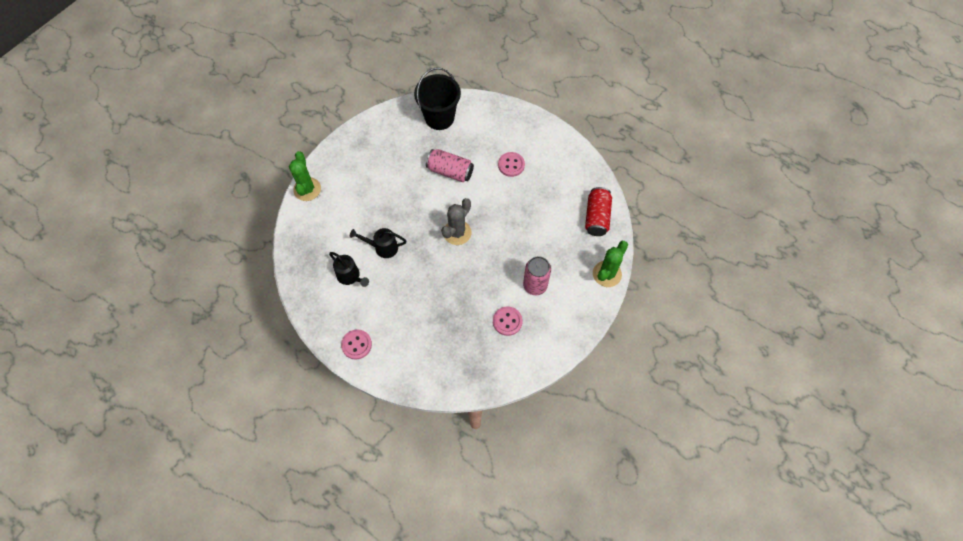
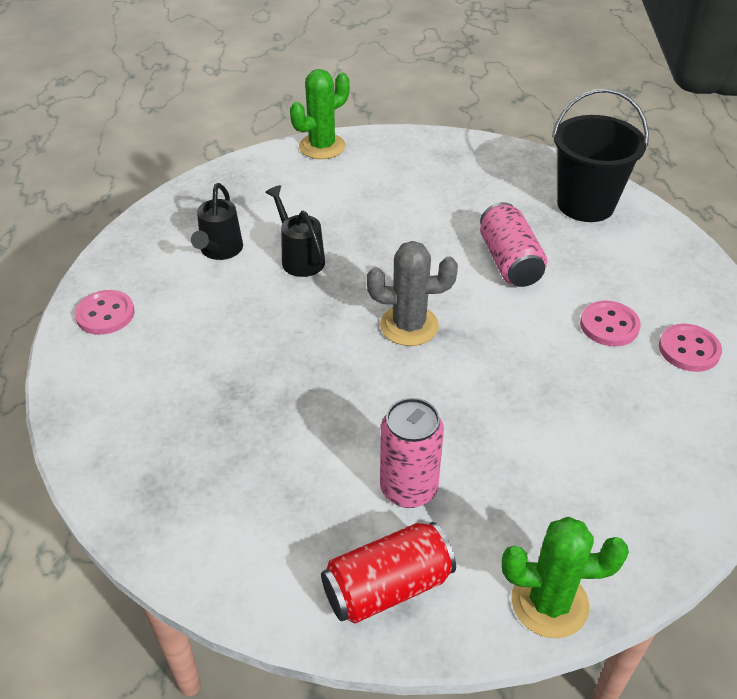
camera: 55 degrees right, 20 degrees down
pink button [493,306,523,336] -> pink button moved to [659,324,722,372]
red can [585,187,612,236] -> red can moved to [321,522,456,624]

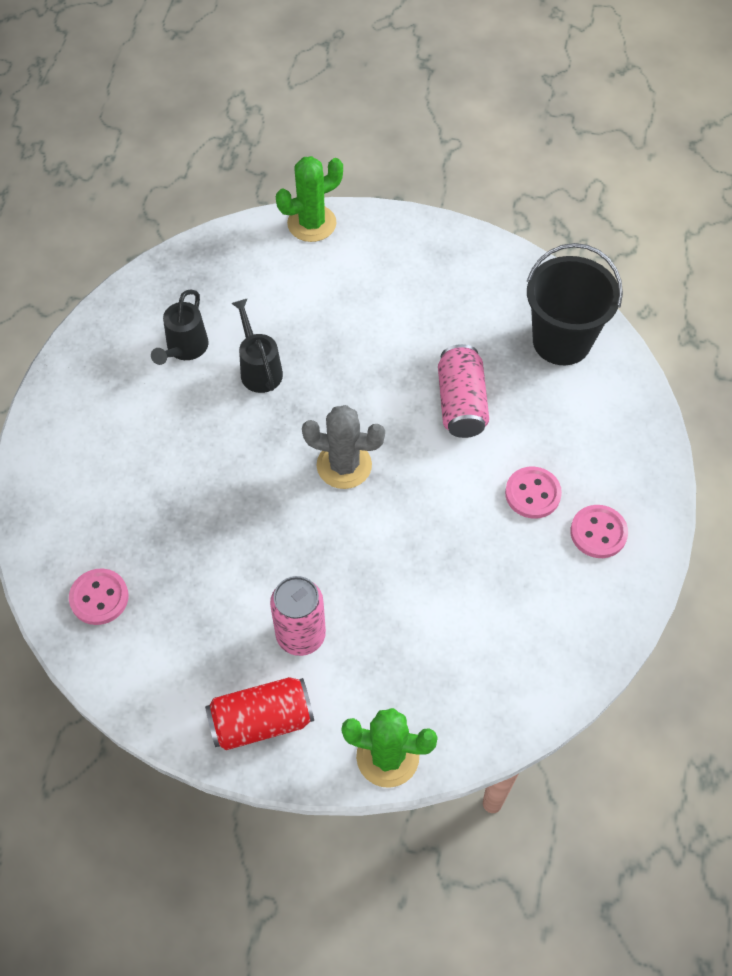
camera: 10 degrees right, 15 degrees up
pink button [75,290,135,335] -> pink button moved to [69,568,129,625]

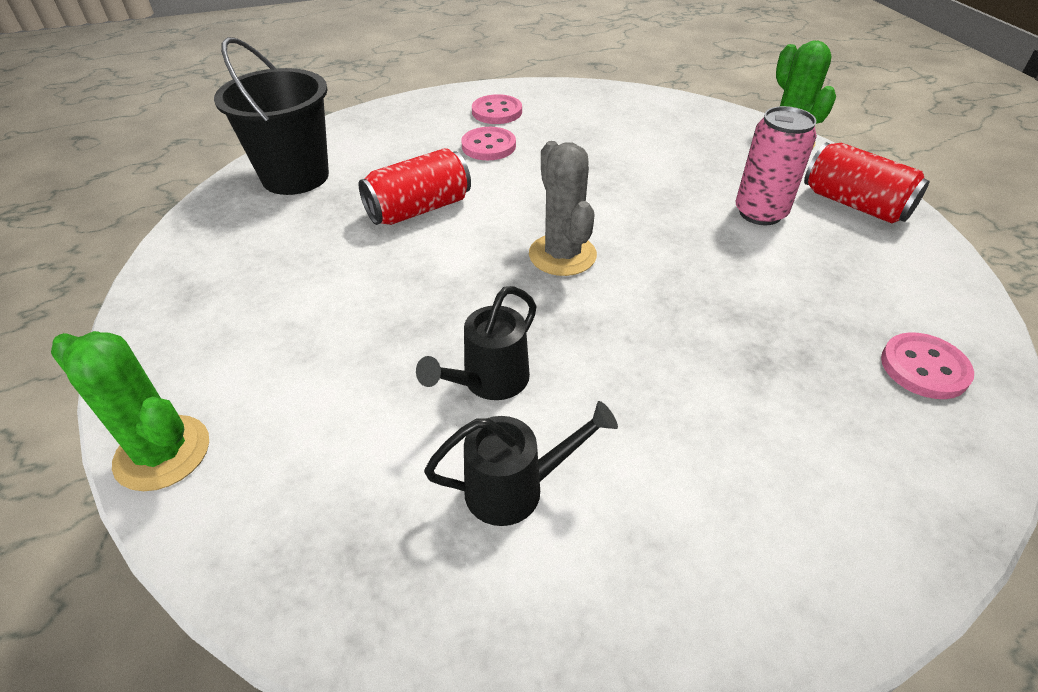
camera: 120 degrees left, 15 degrees down
pink can [438,344,489,438] -> red can [359,148,471,225]

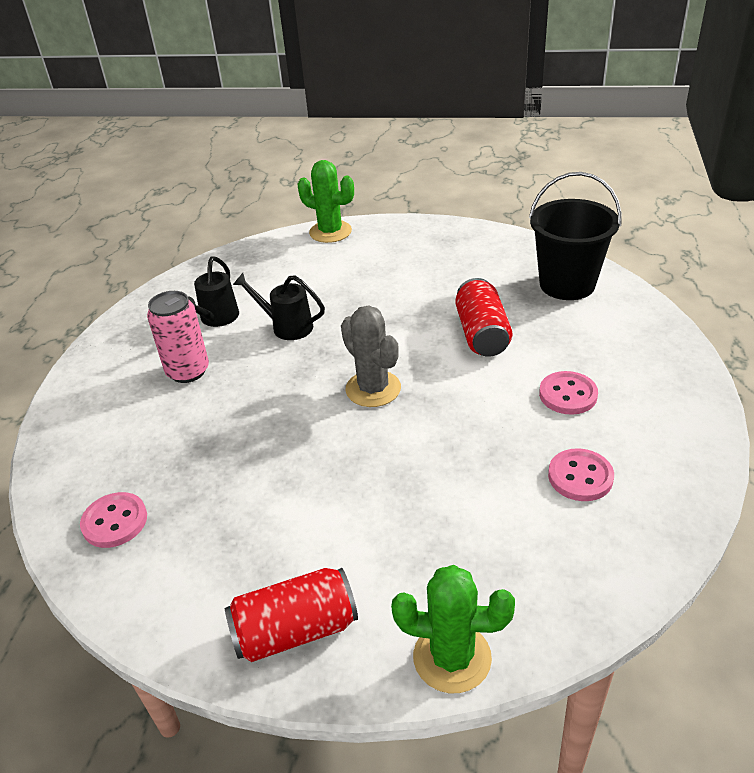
camera: 120 degrees right, 5 degrees down
green cactus [51,331,209,491] -> green cactus turned 60 degrees clockwise [297,160,354,243]
black watering can [416,286,537,400] -> black watering can turned 45 degrees counterclockwise [233,273,325,340]
pink button [472,94,522,124] -> pink button moved to [548,448,614,501]
grey cactus [529,141,597,276] -> grey cactus turned 45 degrees clockwise [341,305,401,407]
pink can [736,106,817,225] -> pink can moved to [147,291,209,383]

